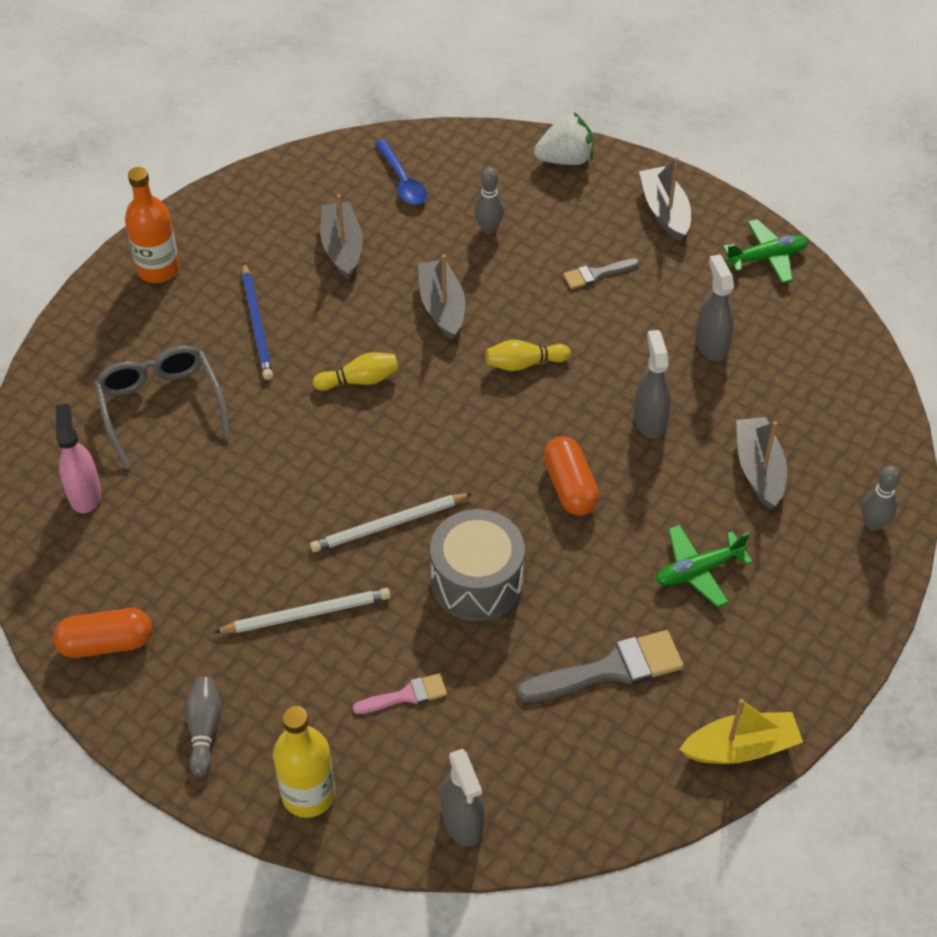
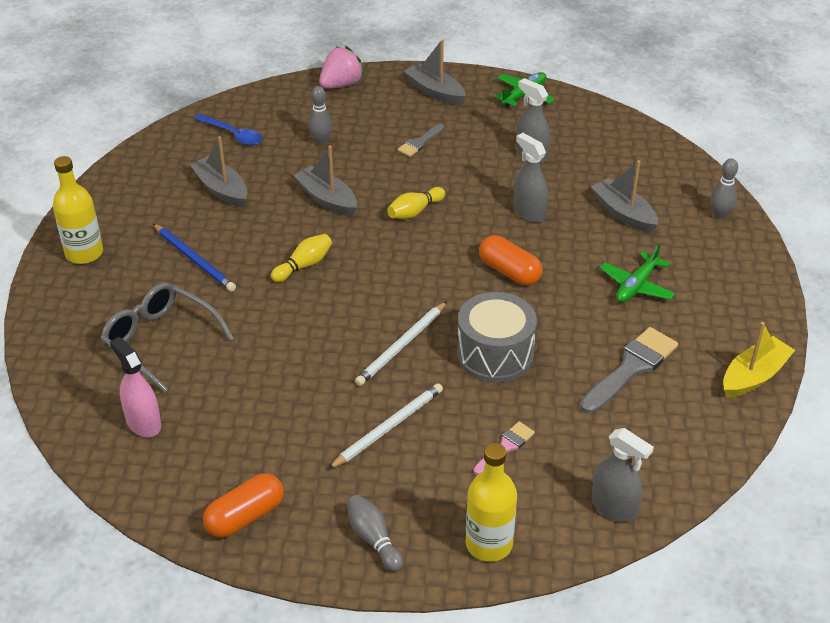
camera: 30 degrees left, 10 degrees down
orange bottle [125,167,180,283] -> yellow bottle [53,156,103,264]
white strawberry [534,112,594,165] -> pink strawberry [319,46,365,89]

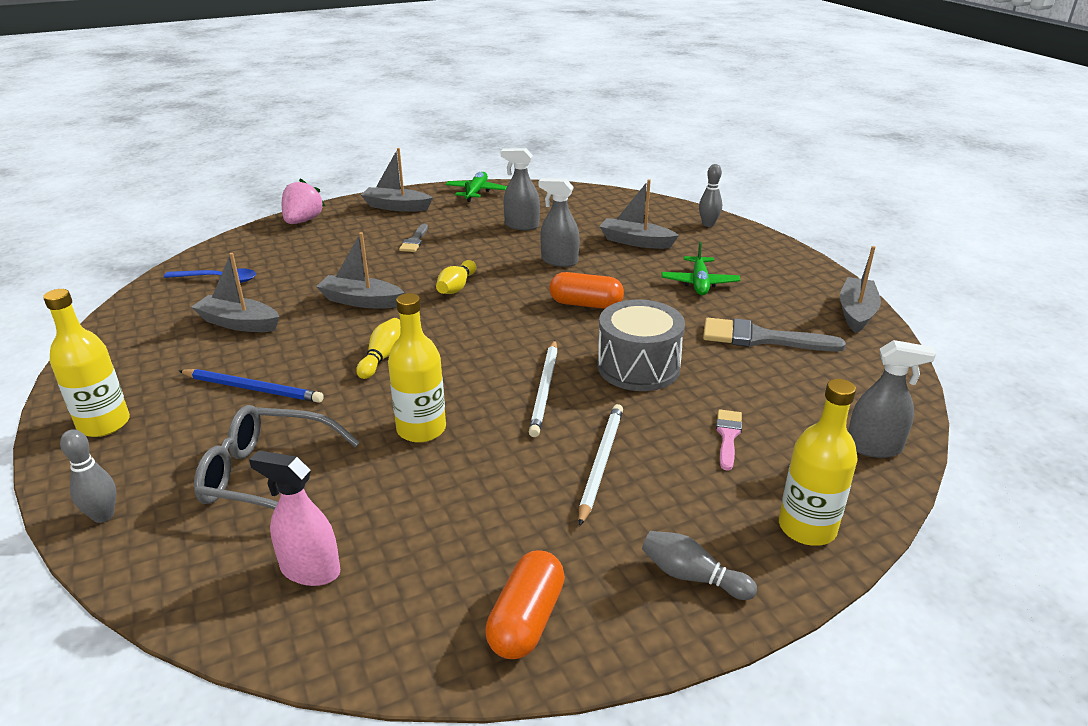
camera: 30 degrees left, 10 degrees down
grey bowling pin [308,86,332,145] -> grey bowling pin moved to [60,429,116,523]
grey brush [580,327,678,414] -> grey brush turned 90 degrees counterclockwise [703,318,846,351]
yellow boat [723,322,795,398] -> grey boat [840,246,881,333]
none -> yellow bottle [388,293,446,443]

